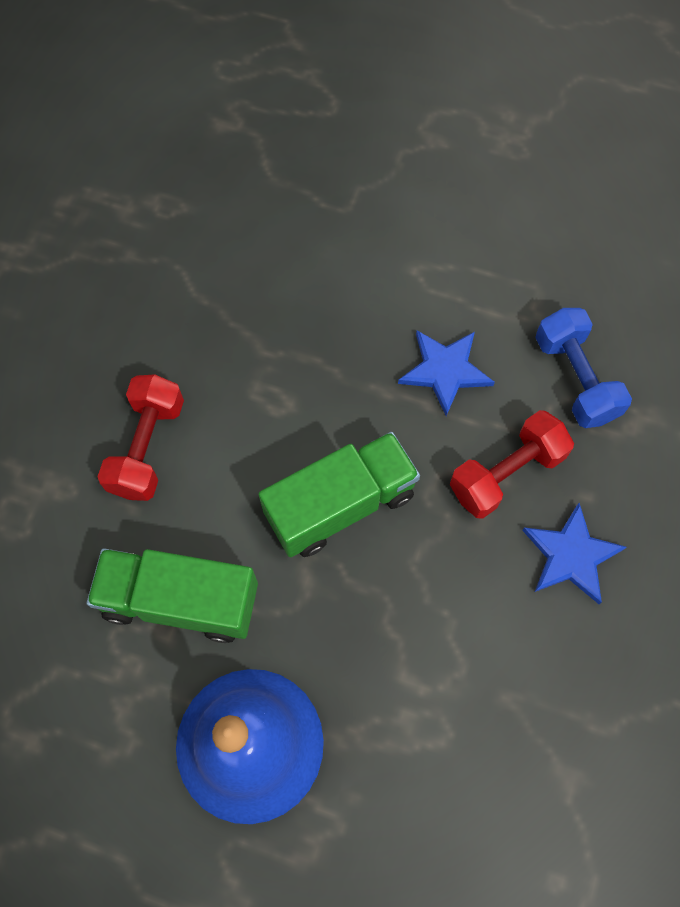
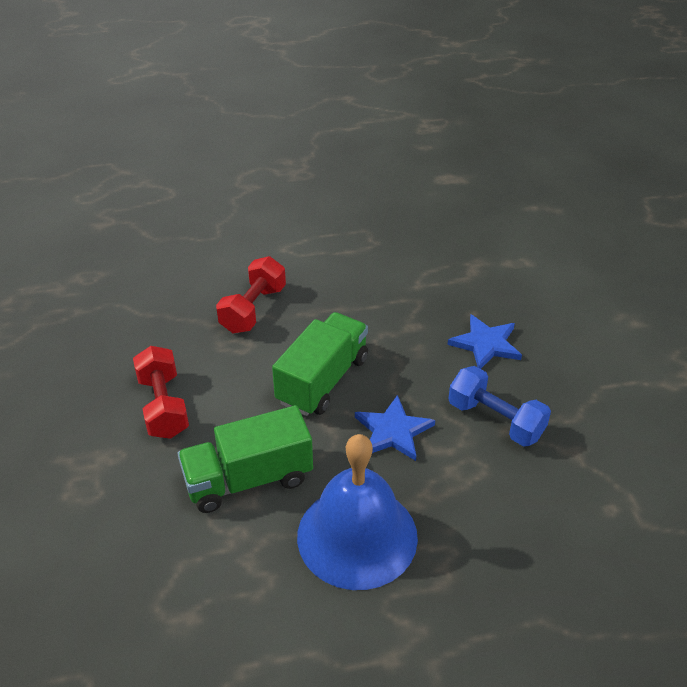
camera: 30 degrees left, 25 degrees down
blue star [398,330,495,416] -> blue star moved to [355,395,435,461]
red dumbbell [450,410,574,519] -> red dumbbell moved to [216,256,286,333]
blue dumbbell [535,308,632,428] -> blue dumbbell moved to [448,366,551,447]

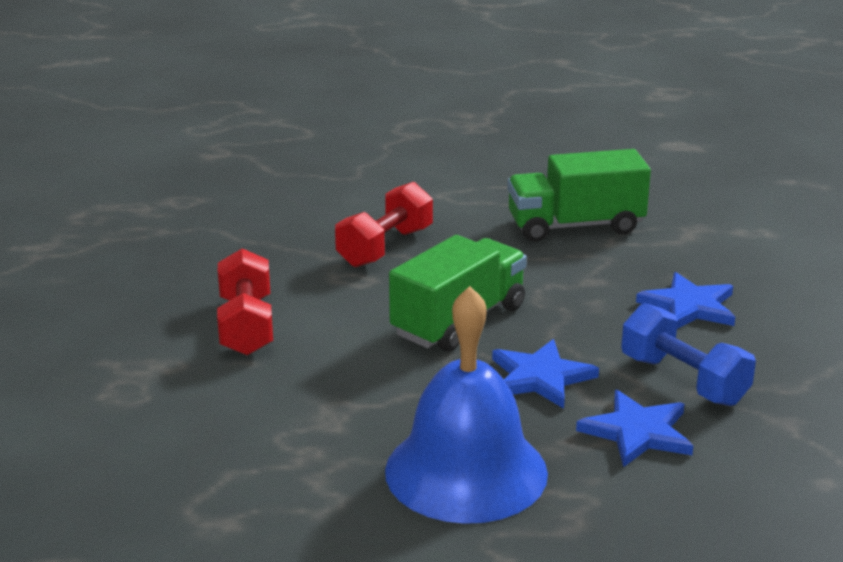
camera: 10 degrees right, 15 degrees down
green truck [178,405,313,513] -> green truck moved to [507,149,651,242]
none -> blue star [576,390,694,467]

